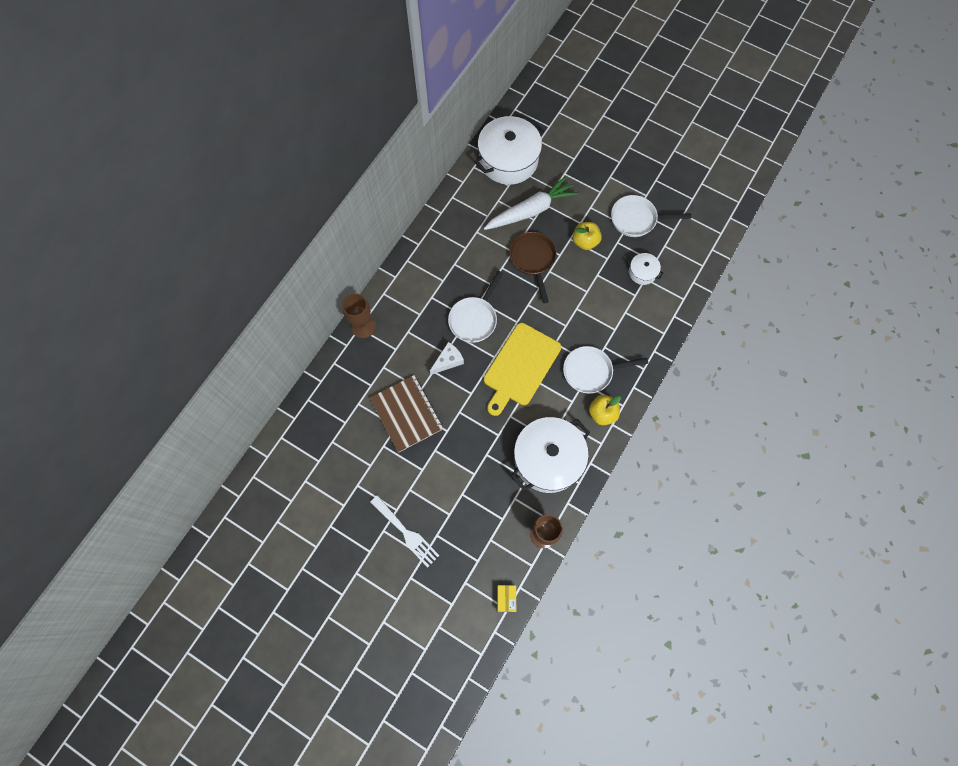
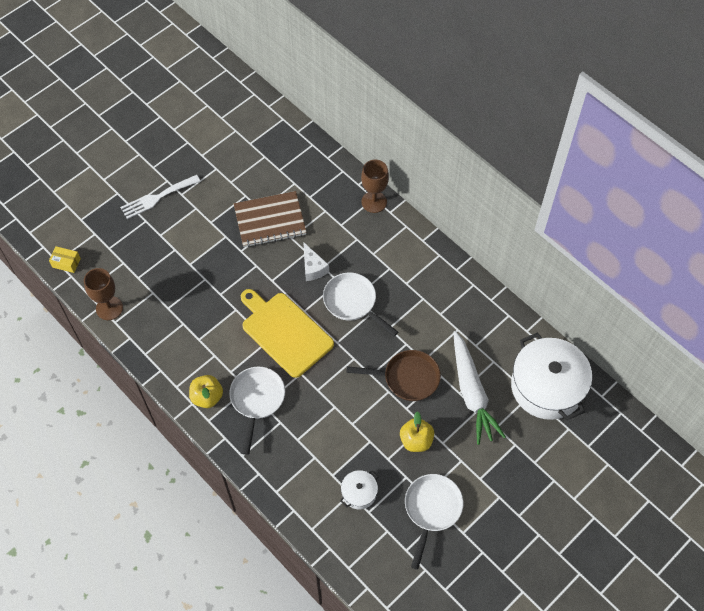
camera: 105 degrees right, 10 degrees down
white pot [511,417,590,493] -> none

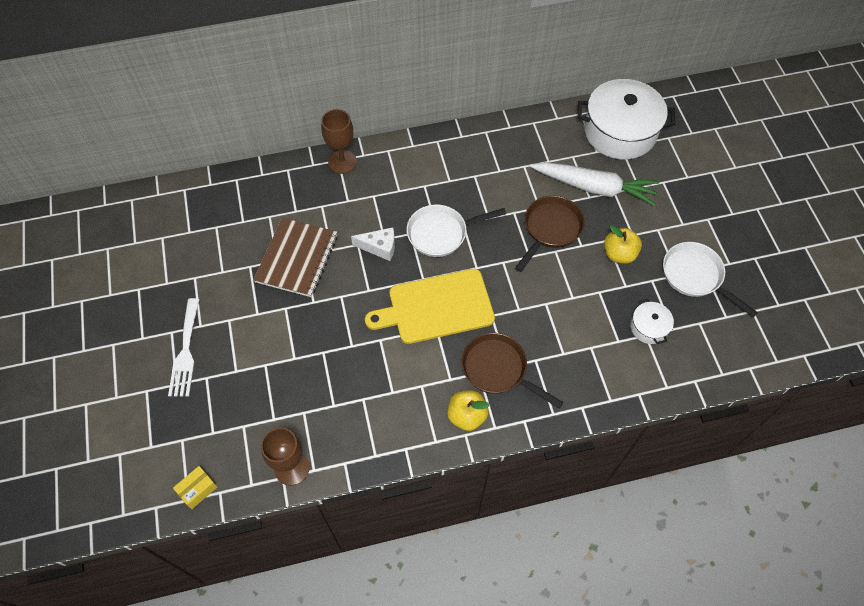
camera: 60 degrees left, 0 degrees up
white pan [229,367,285,455] -> brown pan [461,333,564,409]

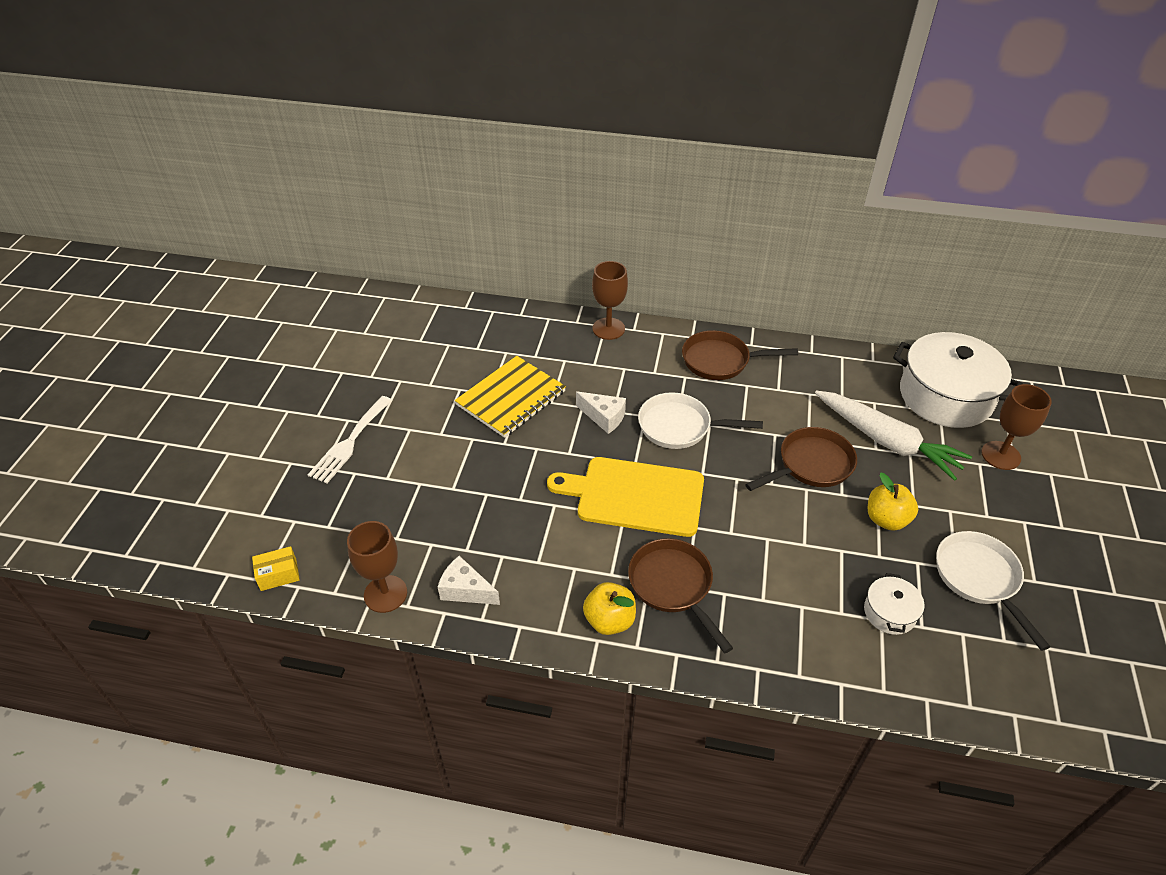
camera: 25 degrees right, 15 degrees down
brown notebook [253,218,338,297] -> yellow notebook [455,356,566,438]
none -> white cheese [438,556,500,605]
none -> brown pan [682,330,798,380]
none -> brown goblet [981,384,1052,470]

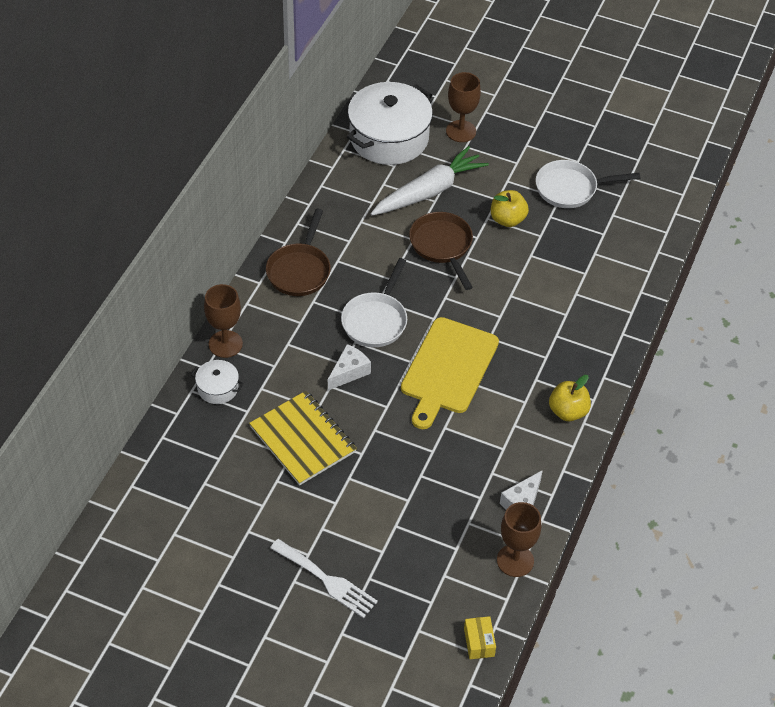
camera: 80 degrees left, 5 degrees up
brown pan [628,538,733,653] -> none
white pot [864,573,924,635] -> white pot moved to [191,360,244,404]

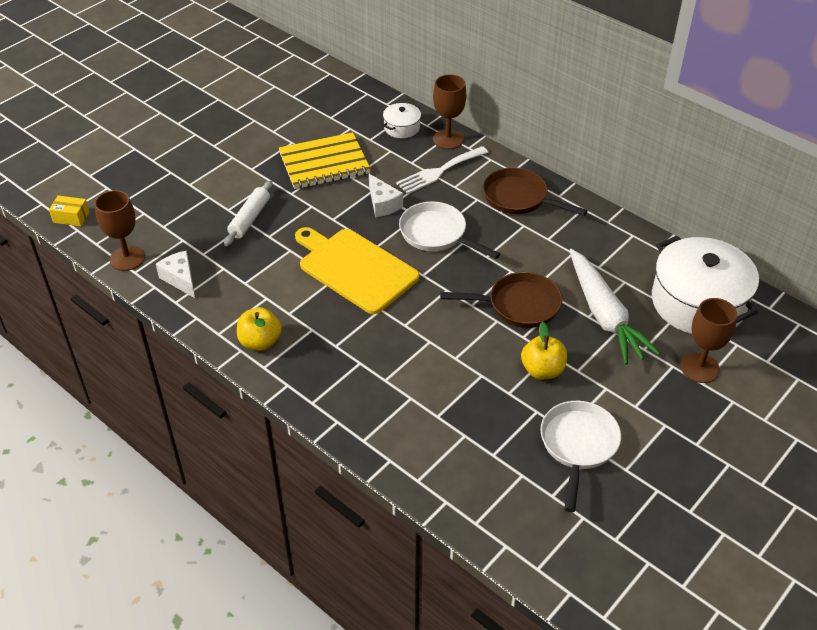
camera: 110 degrees right, 5 degrees down
white fork [270,539,378,618] -> white fork moved to [396,146,489,194]
none -> white rolling pin [224,180,273,246]

